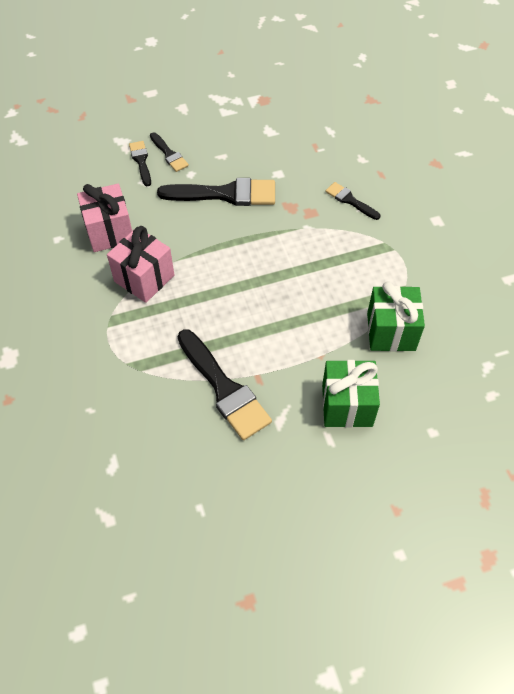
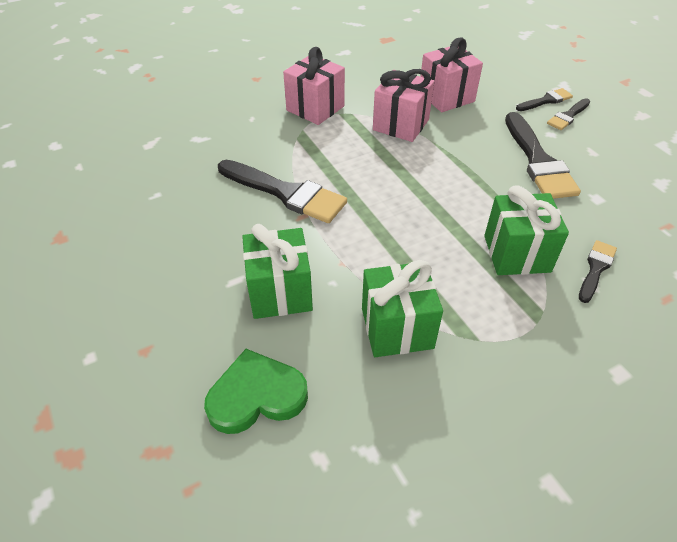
camera: 80 degrees right, 10 degrees down
black brush [177,329,272,440] -> black brush turned 105 degrees counterclockwise [218,160,347,223]
none -> green heart [204,349,308,434]
none -> pink gift [283,47,345,125]
none -> green gift [484,186,569,275]

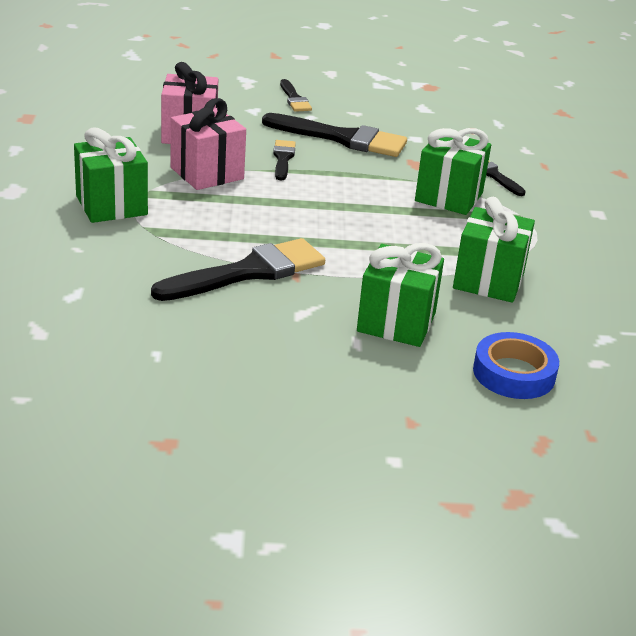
camera: 65 degrees left, 15 degrees down
green heart [204,349,308,434] -> blue tape [473,332,559,399]
pink gift [283,47,345,125] -> green gift [74,127,148,223]
black brush [516,88,573,111] -> black brush moved to [273,140,296,180]

